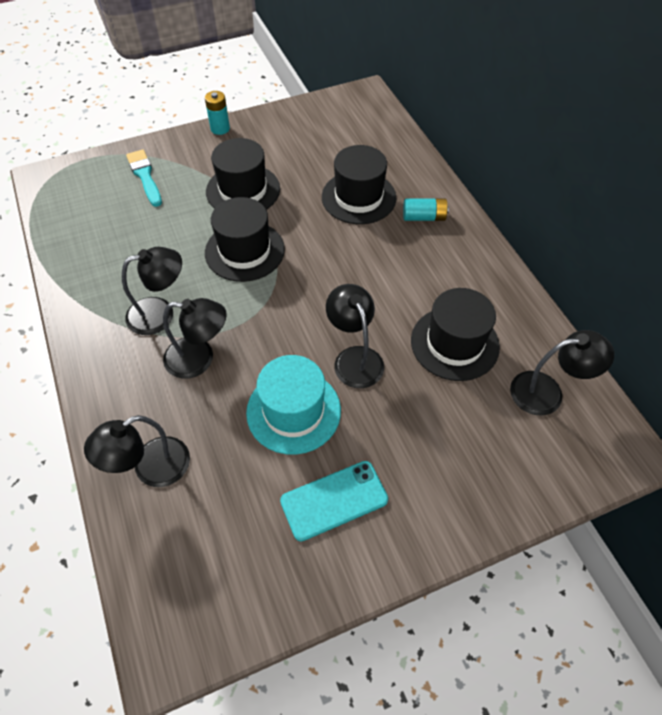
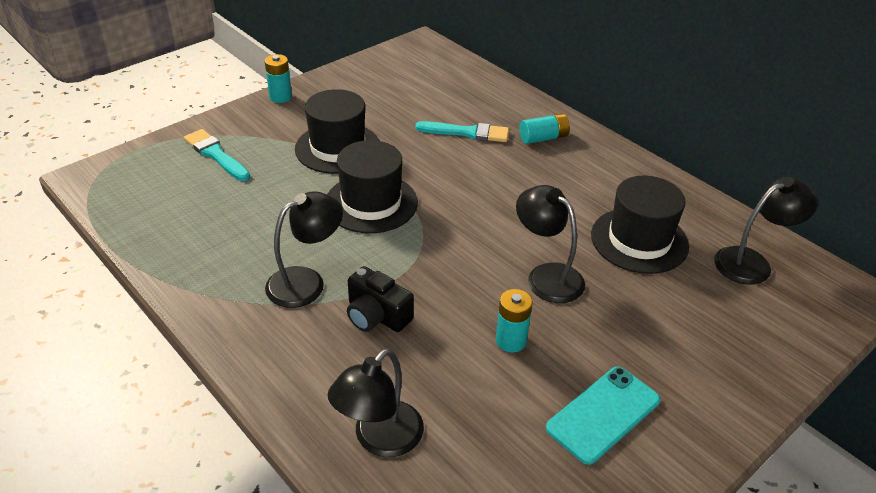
camera: 20 degrees left, 15 degrees down
black lamp [163,298,227,379] -> black camera [347,266,414,332]
turquoise hat [246,355,341,455] -> turquoise battery [496,289,533,353]
black hat [322,145,396,224] -> turquoise brush [415,121,509,142]

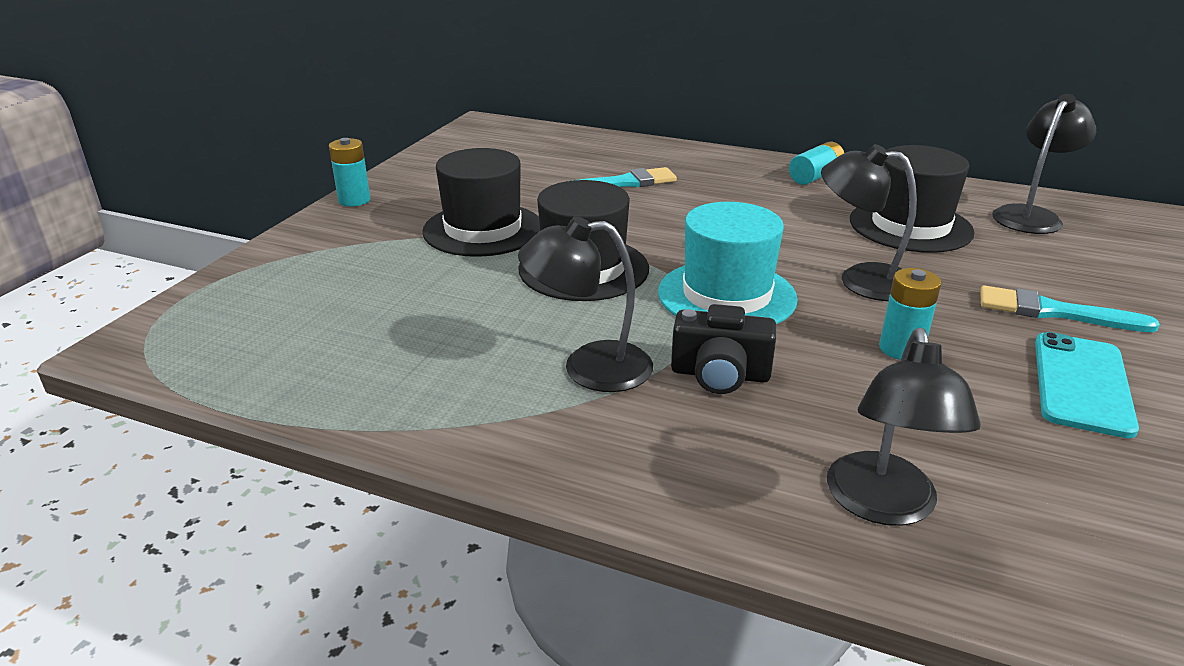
camera: 25 degrees left, 10 degrees down
turquoise brush [184,129,250,181] -> turquoise brush moved to [980,285,1160,332]
black lamp [265,191,343,308] -> black lamp turned 120 degrees counterclockwise [518,216,653,392]
turquoise battery [519,113,570,144] -> turquoise battery moved to [789,142,844,185]
none -> turquoise hat [658,202,798,325]

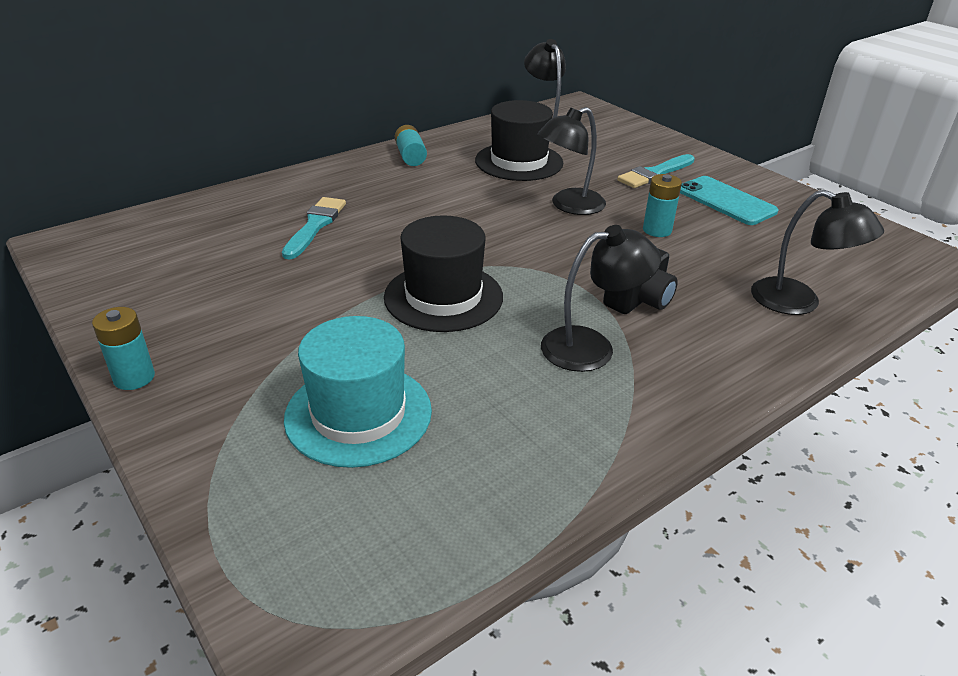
camera: 60 degrees left, 5 degrees up
black hat [422,148,540,257] -> none
black lamp [518,216,653,392] -> black lamp turned 135 degrees counterclockwise [541,225,661,372]
turquoise hat [658,202,798,325] -> turquoise hat moved to [284,316,432,468]

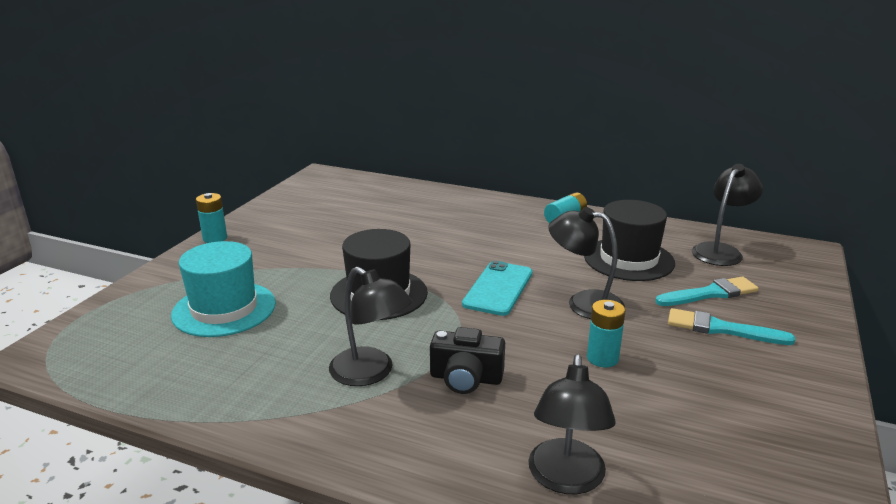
camera: 60 degrees right, 10 degrees down
turquoise brush [282,197,346,260] -> turquoise brush moved to [655,277,759,306]
turquoise phone [680,176,778,225] -> turquoise phone moved to [462,261,533,316]

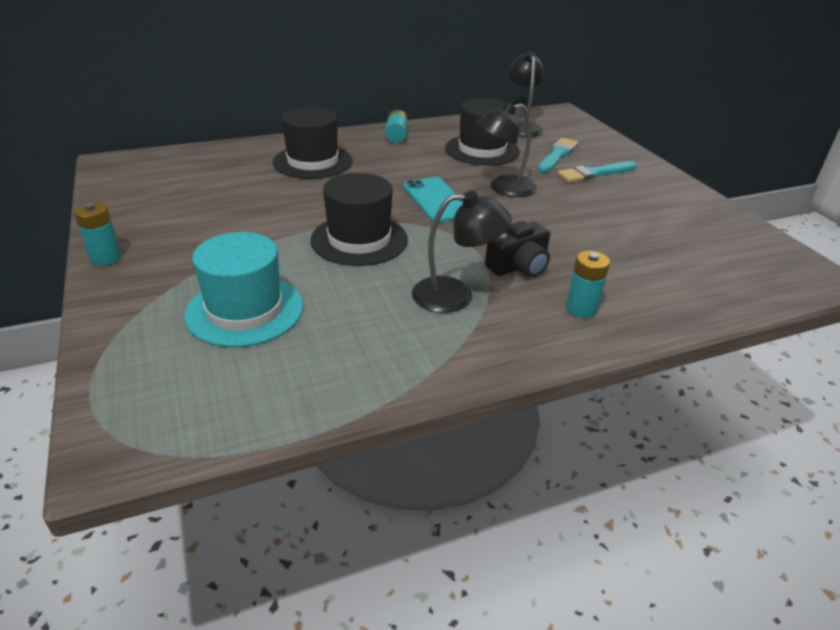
camera: 45 degrees left, 10 degrees up
black lamp [528,354,616,494] -> none
turquoise battery [587,300,625,367] -> turquoise battery moved to [566,251,610,318]
none -> black hat [272,107,352,179]

